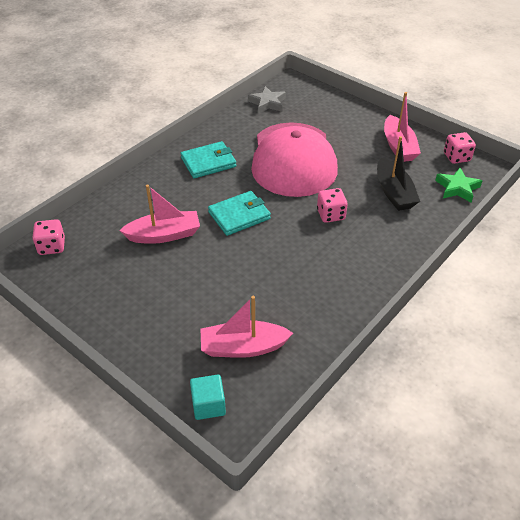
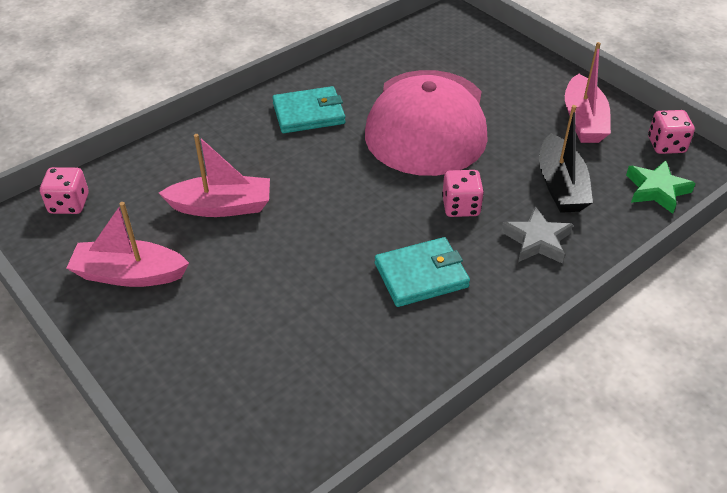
camera: 10 degrees right, 0 degrees up
turquoise cube [190,375,226,420] -> none
pink boat [201,296,293,358] -> pink boat moved to [66,202,189,287]
turquoise wallet [208,191,271,236] -> turquoise wallet moved to [375,237,470,307]
grey star [248,86,286,114] -> grey star moved to [501,206,573,263]

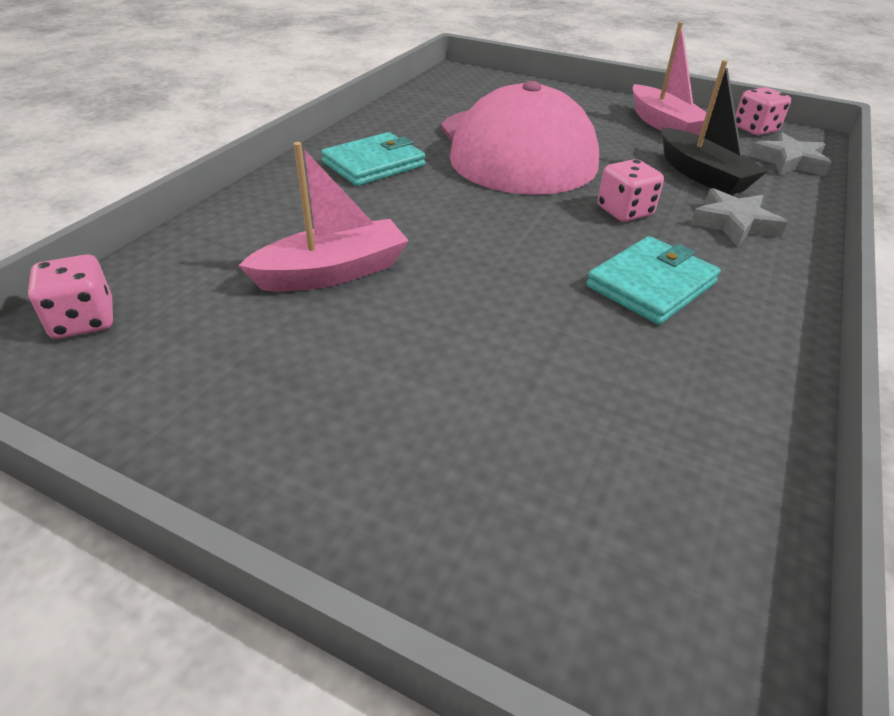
camera: 25 degrees left, 5 degrees down
pink boat [66,202,189,287] -> none
green star [626,160,696,214] -> grey star [750,132,832,176]

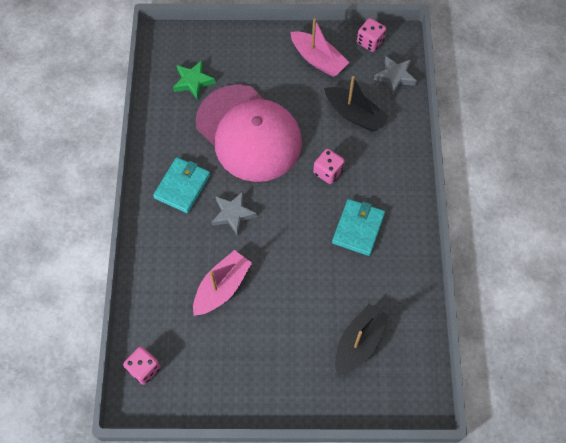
camera: 25 degrees left, 25 degrees up
grey star [690,188,788,247] -> grey star moved to [212,192,257,236]
none -> green star [173,60,215,100]
none -> black boat [335,304,389,376]

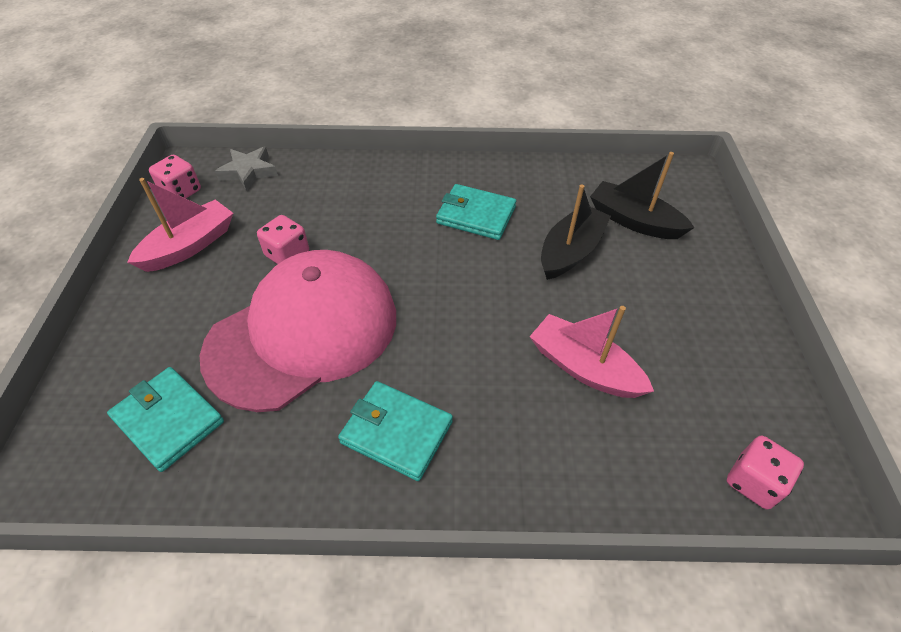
camera: 90 degrees left, 15 degrees down
green star [173,60,215,100] -> turquoise wallet [107,367,224,472]
grey star [212,192,257,236] -> none
pink dice [313,149,345,184] -> pink dice moved to [257,215,309,264]
black boat [324,76,389,132] -> black boat moved to [541,185,611,280]

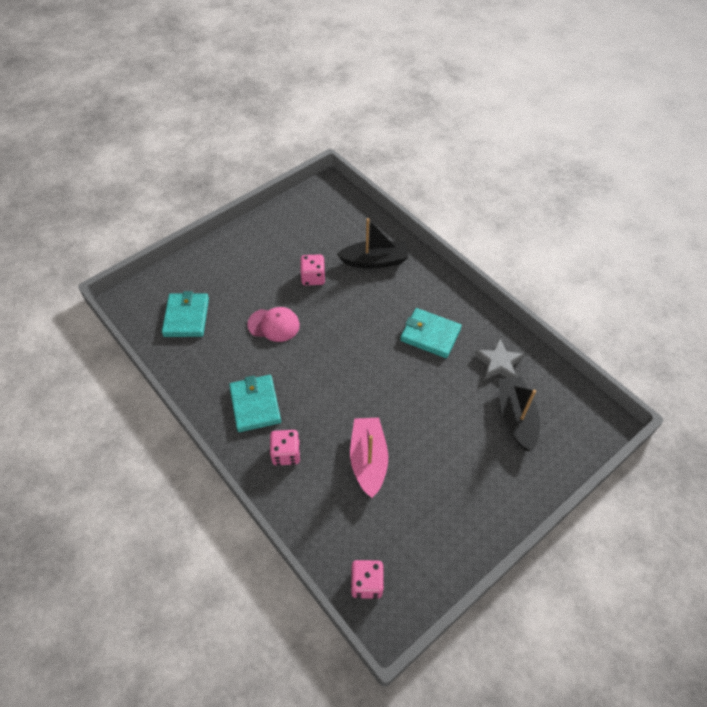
camera: 50 degrees right, 5 degrees up
pink boat [127,178,233,272] -> none
pink dice [149,155,201,198] -> pink dice moved to [270,430,301,466]
pink cap [200,250,396,412] -> pink cap [247,307,300,342], size x0.42
grey star [215,147,278,191] -> grey star moved to [475,338,524,380]
turquoise wallet [436,184,516,240] -> turquoise wallet turned 45 degrees counterclockwise [400,308,462,358]
black boat [541,185,611,280] -> black boat moved to [337,218,408,269]

